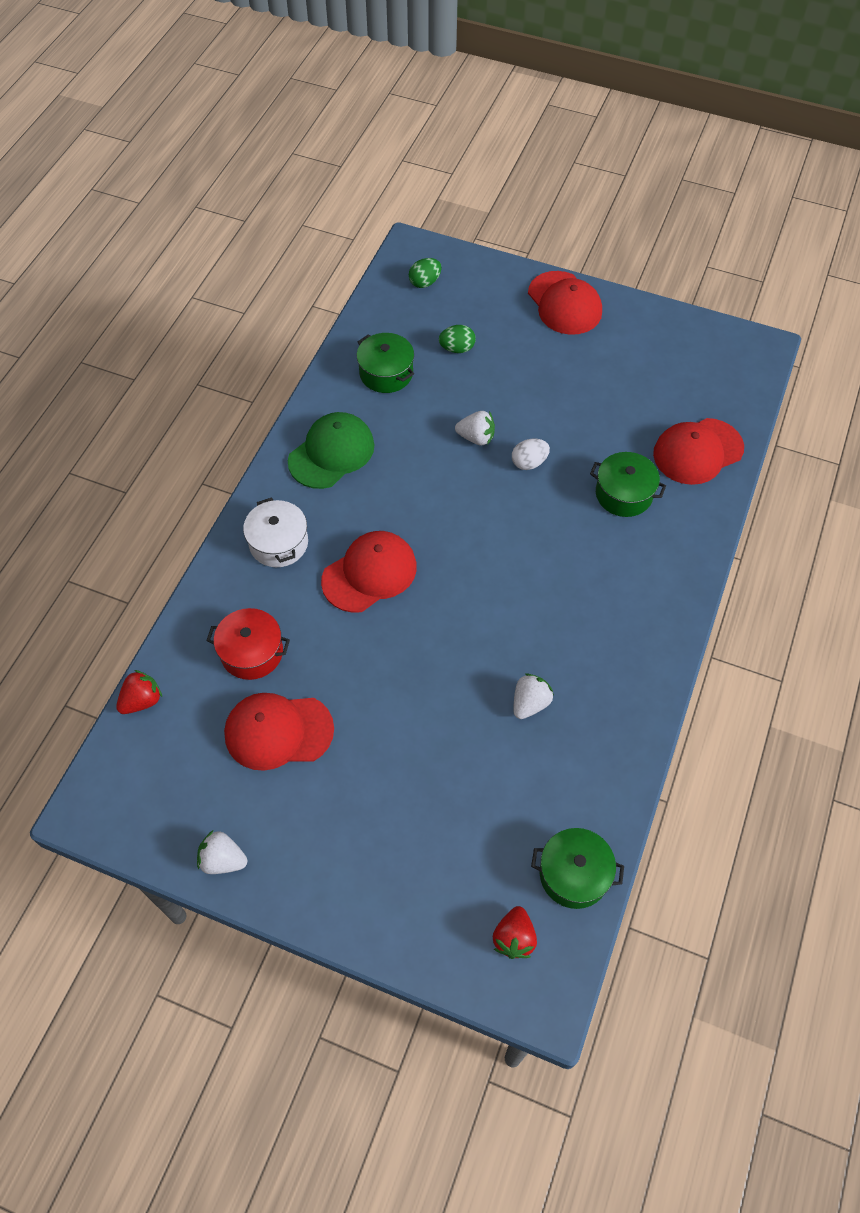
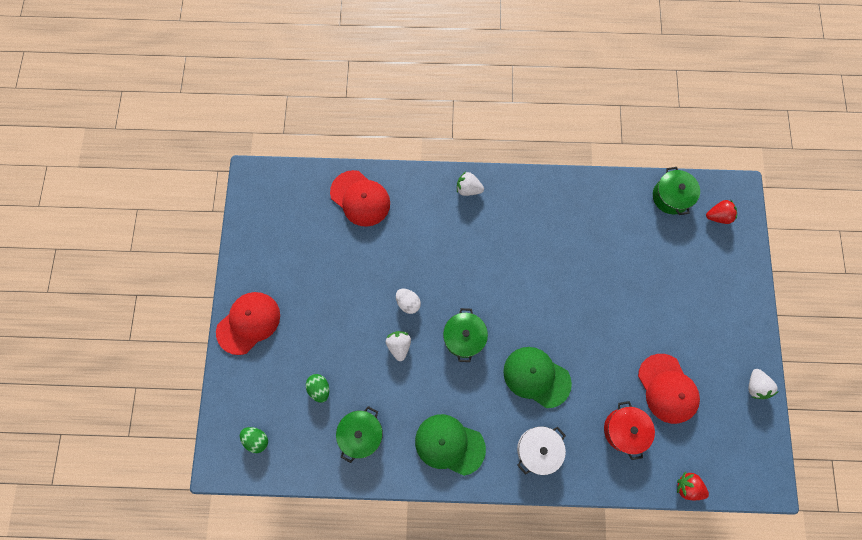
camera: 110 degrees left, 15 degrees up
red cap [321,531,417,613] -> green cap [503,347,572,408]
white strawberry [513,673,554,719] -> white strawberry moved to [457,171,484,196]
green pot [590,452,666,517] -> green pot moved to [443,308,488,362]

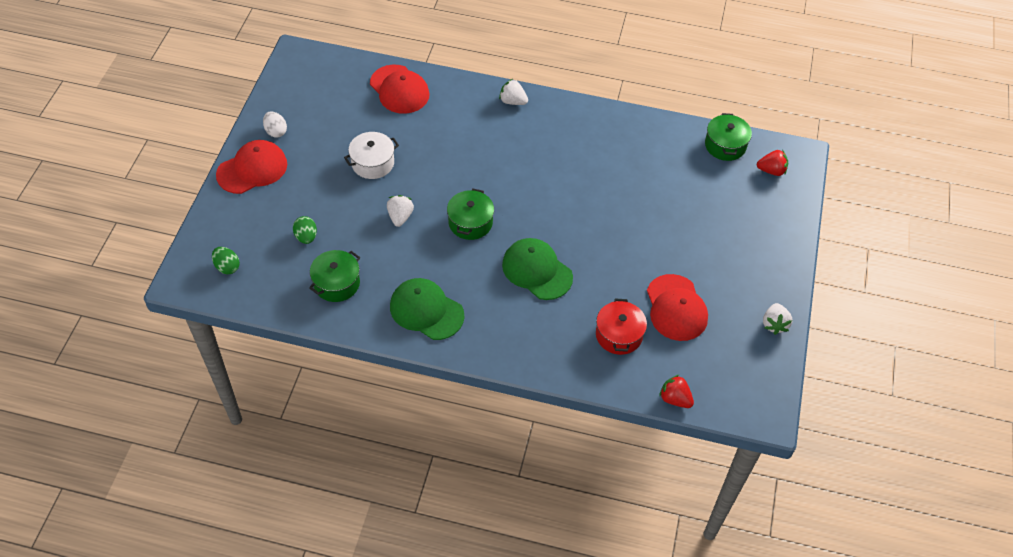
camera: 10 degrees right, 20 degrees down
white egg [396,289,421,314] -> white egg moved to [263,111,287,137]
white pot [517,426,566,475] -> white pot moved to [344,132,399,179]

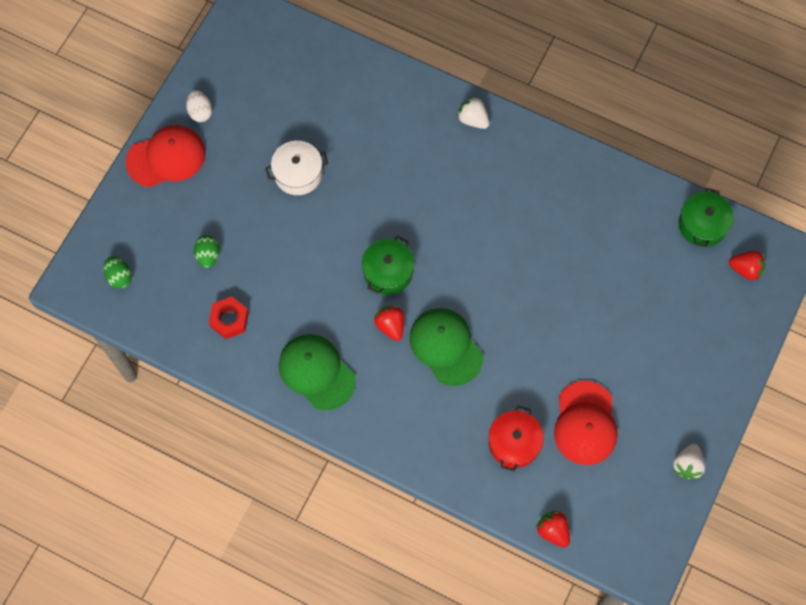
camera: 15 degrees right, 15 degrees up
green pot [309,250,360,302] -> red nut [209,297,249,339]
red cap [370,65,430,114] -> none
white strawberry [387,195,414,227] -> none
none -> red strawberry [374,305,404,341]

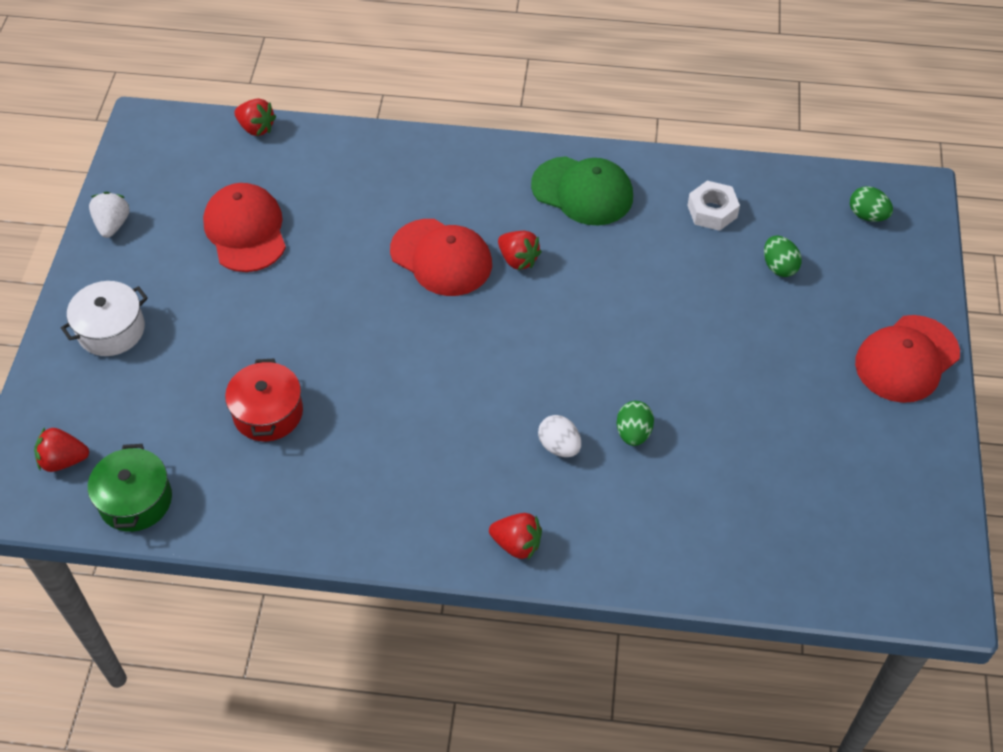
camera: 160 degrees right, 15 degrees down
white egg [186,90,212,122] -> white egg moved to [538,415,581,457]
red nut [209,297,249,339] -> white nut [687,181,740,231]
white pot [265,141,328,195] -> white pot moved to [61,281,148,356]
green pot [362,236,414,295] -> none
green cap [409,308,483,386] -> red cap [390,219,492,296]
white strawberry [457,96,489,129] -> red strawberry [489,513,542,559]
red pot [489,406,544,472] -> red pot moved to [225,359,303,441]
none -> green egg [617,401,654,446]

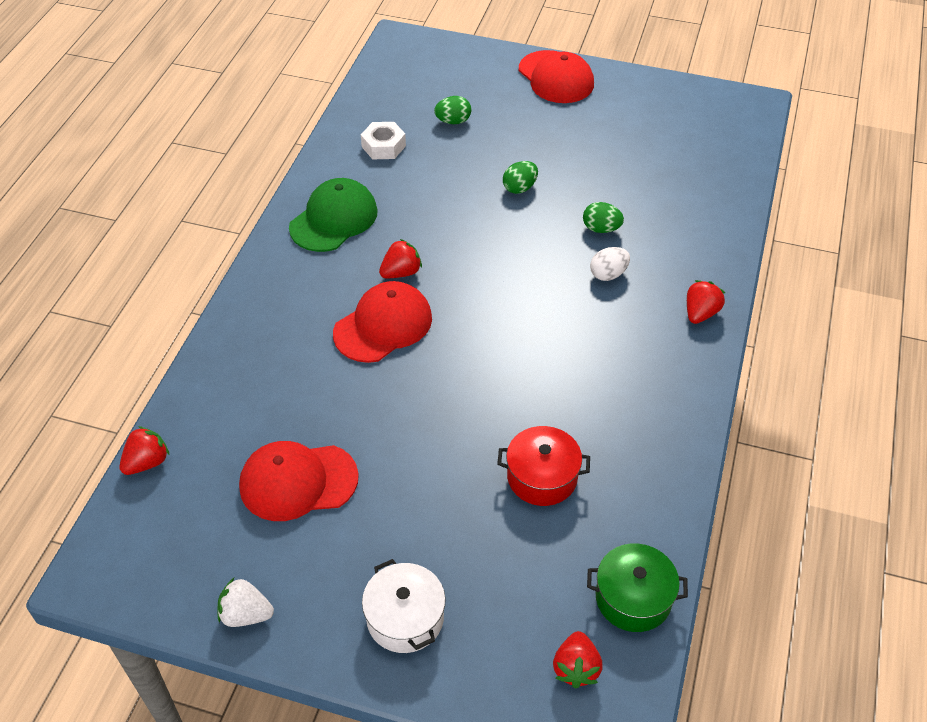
camera: 80 degrees left, 5 degrees down
green egg [850,186,893,222] -> green egg moved to [503,161,538,194]

